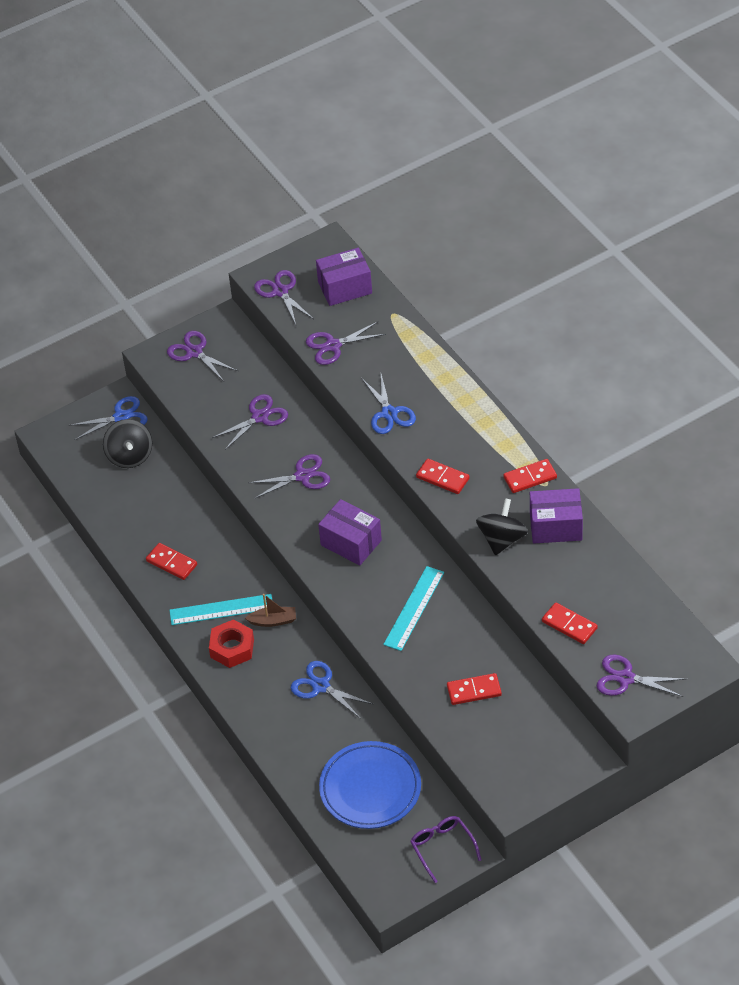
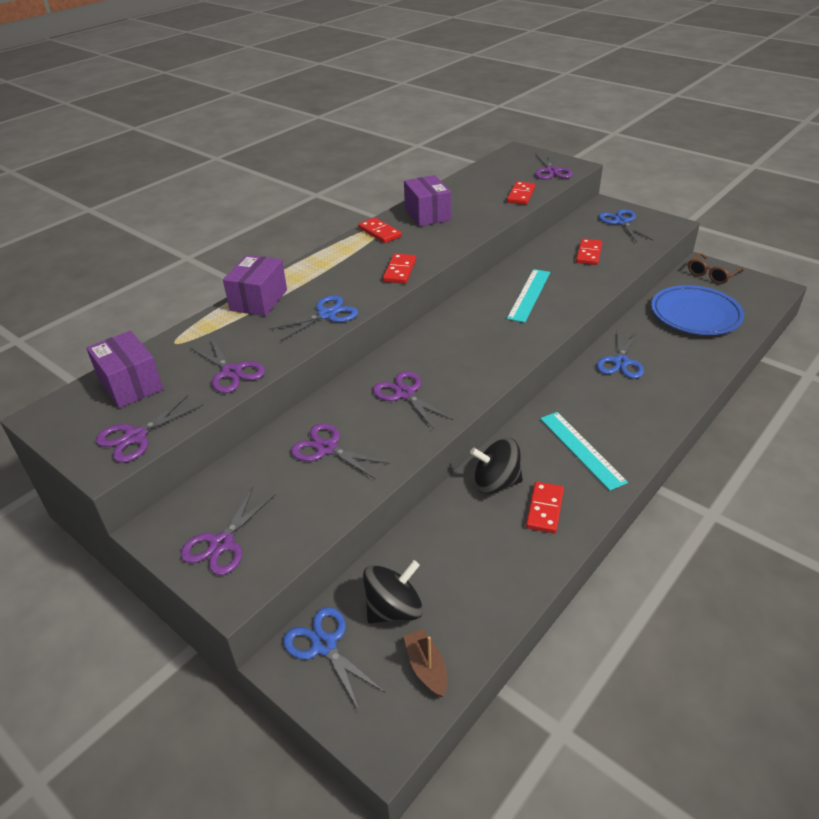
camera: 110 degrees left, 10 degrees down
red nut [209,619,254,668] -> none
brown boat [245,594,296,627] -> brown boat moved to [404,629,447,697]
purple box [318,499,382,566] -> purple box moved to [223,255,287,316]
turquoise ruler [383,566,444,651] -> turquoise ruler turned 75 degrees counterclockwise [507,269,550,323]
purple glasses [410,816,481,883] -> brown glasses [688,253,744,284]
red domino [447,673,502,705] -> red domino turned 45 degrees clockwise [576,239,602,265]
black spinning top [476,498,528,555] -> black spinning top moved to [470,438,523,494]
none -> blue scissors [598,209,654,242]

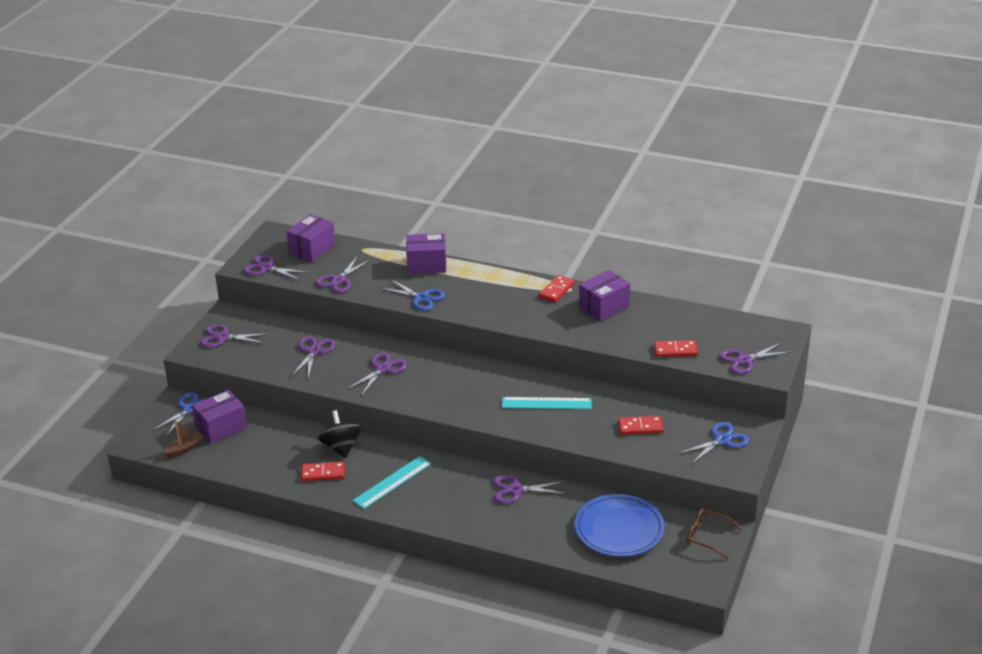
camera: 70 degrees right, 5 degrees down
black spinning top [363,560,423,624] -> purple box [192,390,247,444]
red domino [383,254,416,284] -> none
blue scissors [597,330,644,379] -> purple scissors [493,475,567,504]

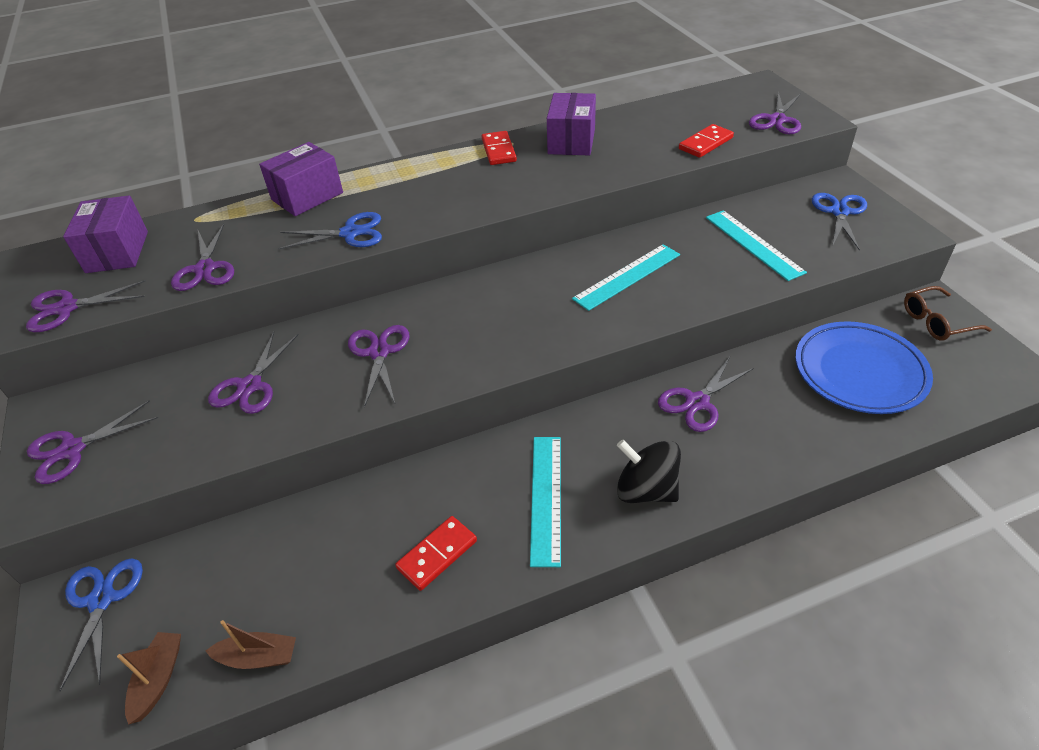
camera: 40 degrees left, 10 degrees up
purple box [192,390,247,444] -> none
purple scissors [291,337,336,378] -> purple scissors turned 135 degrees counterclockwise [208,332,299,414]
black spinning top [318,410,362,458] -> black spinning top moved to [617,440,681,503]
red domino [618,416,664,435] -> turquoise ruler [706,210,807,281]
none -> brown boat [206,620,296,669]

